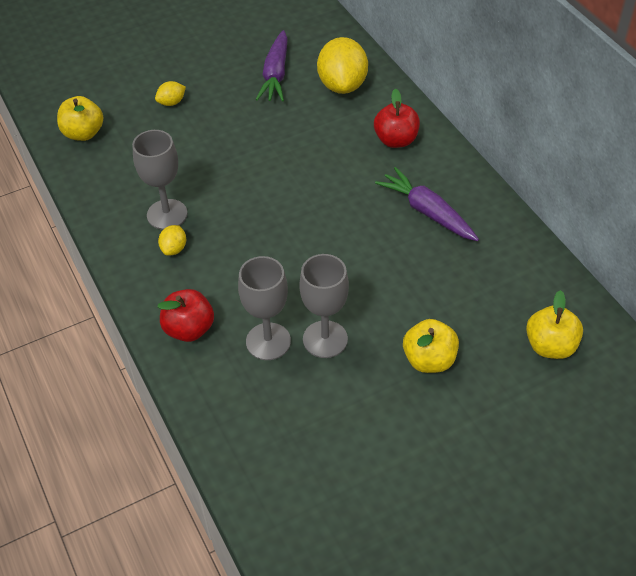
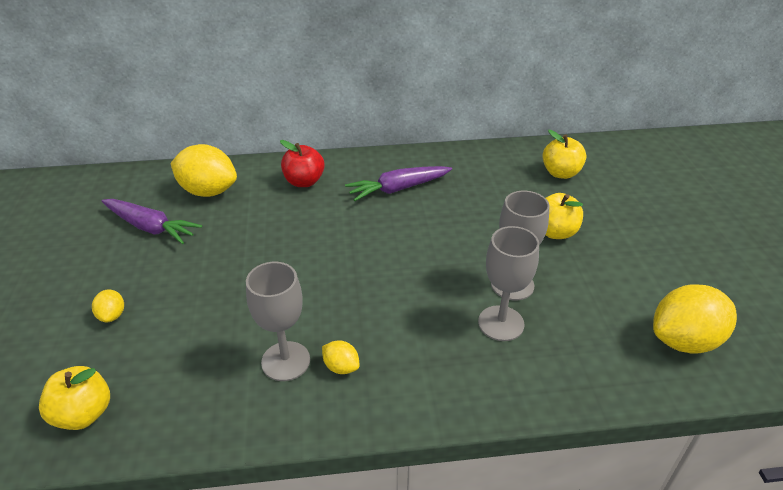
camera: 70 degrees left, 10 degrees down
red apple [158,289,214,342] -> none
none -> yellow lemon [653,284,737,354]

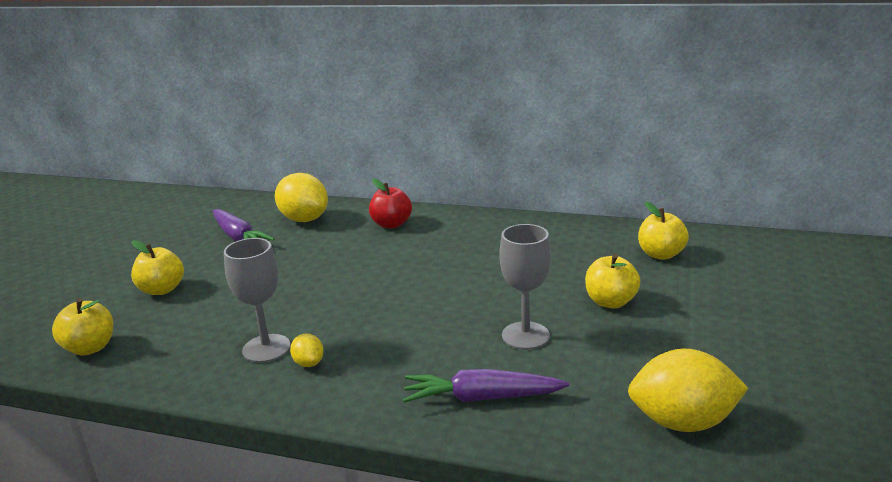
camera: 25 degrees right, 15 degrees down
yellow lemon [92,289,124,322] -> yellow apple [131,240,184,295]
purple carrot [345,166,452,201] -> purple carrot moved to [403,369,570,403]
grey goblet [478,226,539,341] -> none

